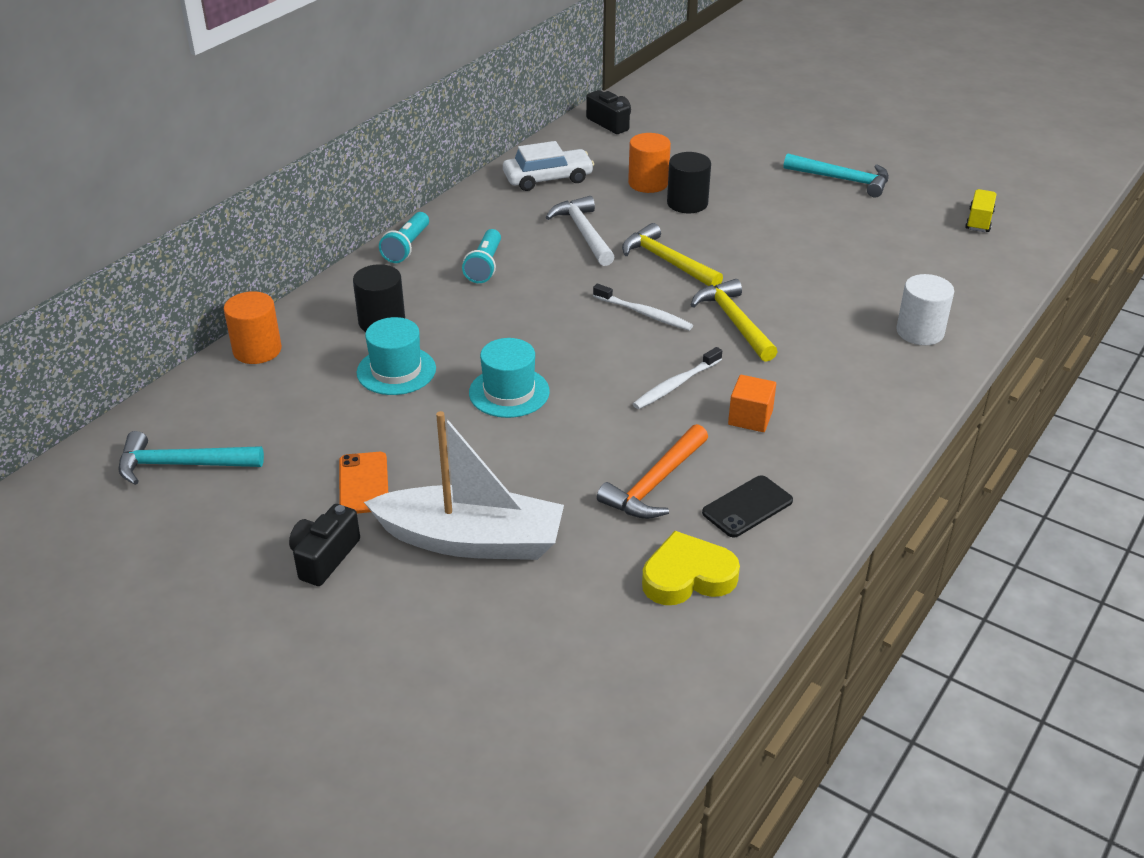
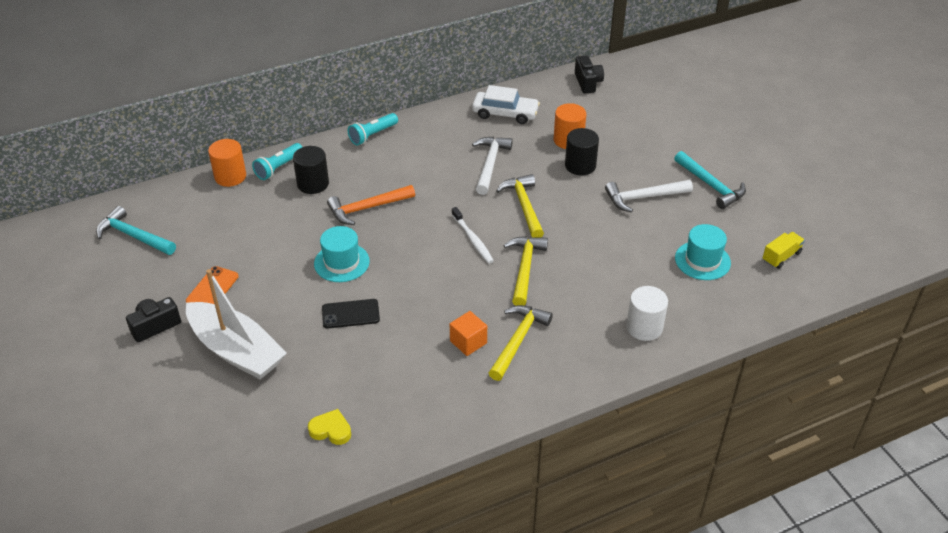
camera: 30 degrees right, 5 degrees up
turquoise hat [357,317,436,395] -> turquoise hat moved to [675,224,731,280]
turquoise flashlight [462,229,501,283] -> turquoise flashlight moved to [252,143,302,180]
orange hammer [597,424,708,519] -> orange hammer moved to [327,185,415,225]
white toothbrush [633,347,722,409] -> none
yellow heart [642,531,740,605] -> yellow heart [308,409,351,445], size x0.66
black phone [702,475,793,537] -> black phone moved to [322,299,380,329]
none -> yellow hammer [489,305,553,381]
none -> white hammer [605,180,693,212]

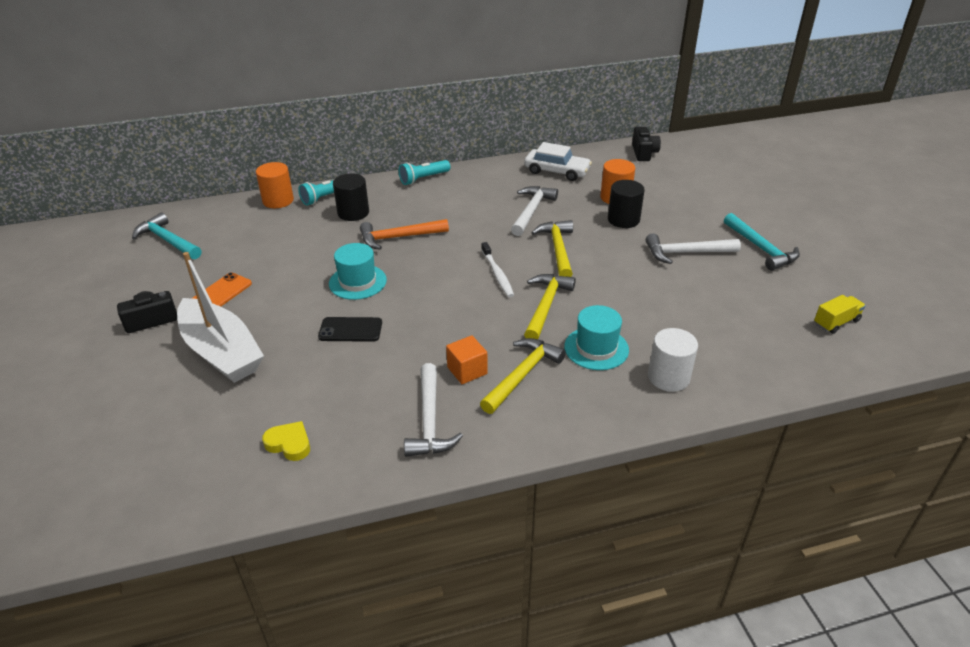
camera: 10 degrees right, 5 degrees down
turquoise hat [675,224,731,280] -> turquoise hat moved to [564,305,629,370]
none -> white hammer [404,363,463,457]

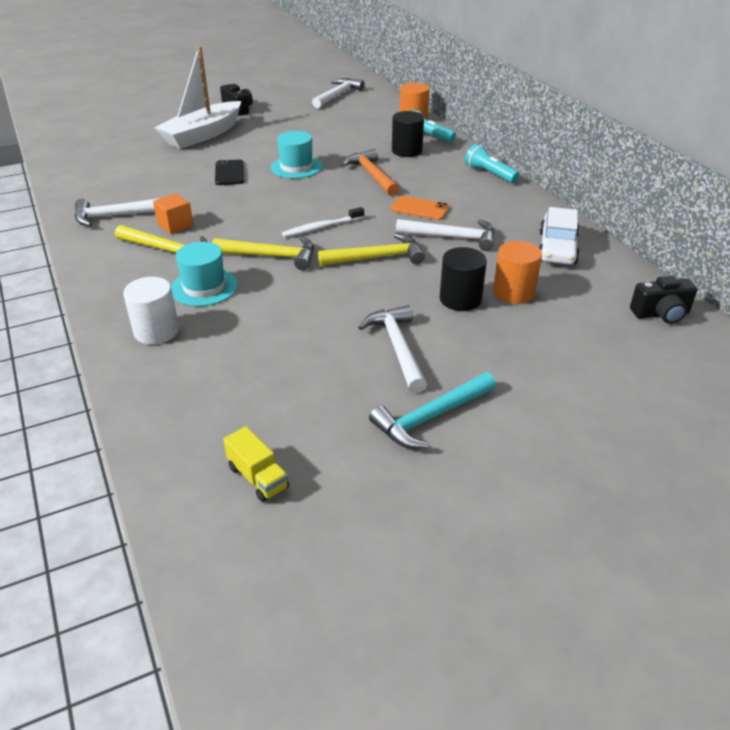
camera: 80 degrees right, 0 degrees up
turquoise hammer [132,212,201,259] -> white hammer [312,78,365,108]
orange phone [192,272,252,306] -> orange phone moved to [390,196,450,220]
yellow heart [262,421,310,461] -> none

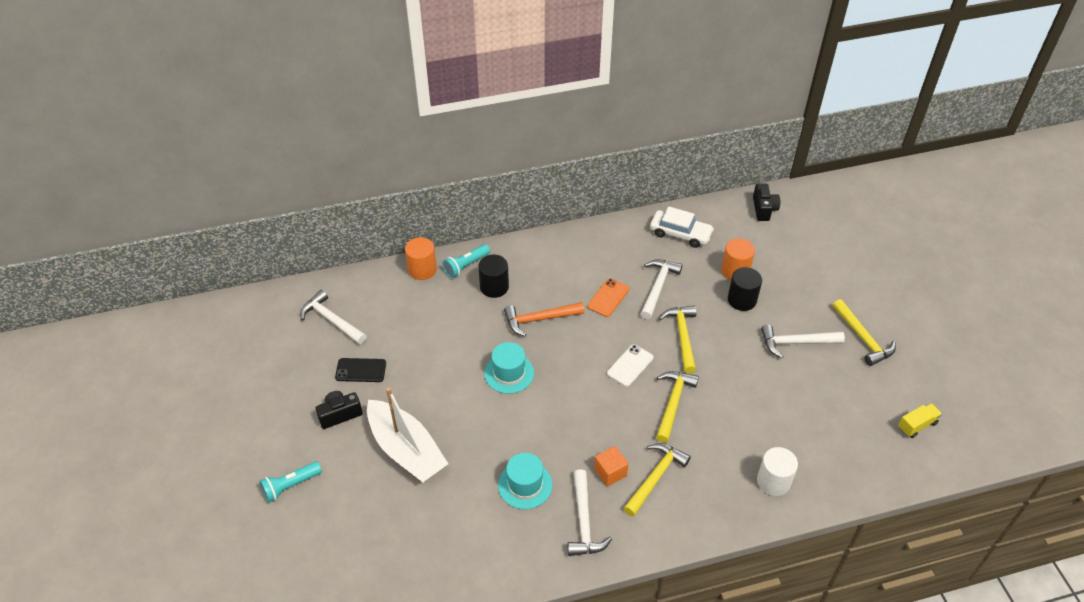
camera: 80 degrees left, 10 degrees up
turquoise hat [171,242,238,306] -> turquoise hat moved to [498,453,552,509]
black phone [215,160,244,185] -> black phone moved to [335,358,386,382]
white toothbrush [282,207,364,237] -> white phone [607,344,654,387]
turquoise hammer [369,372,496,449] -> yellow hammer [833,299,896,366]
turquoise flashlight [465,144,519,183] -> turquoise flashlight moved to [259,461,322,502]

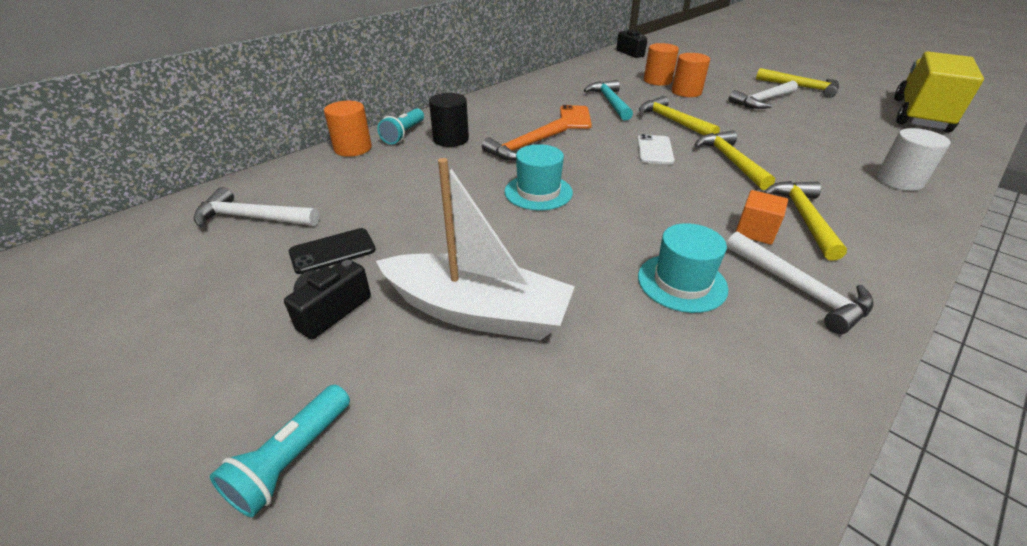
camera: 30 degrees left, 10 degrees down
white hammer [641,259,682,319] -> turquoise hammer [584,80,633,121]
white car [650,206,714,248] -> none
black cylinder [728,267,762,311] -> orange cylinder [672,53,710,97]
yellow truck [898,403,942,438] -> yellow truck [894,52,984,132], size x2.46

